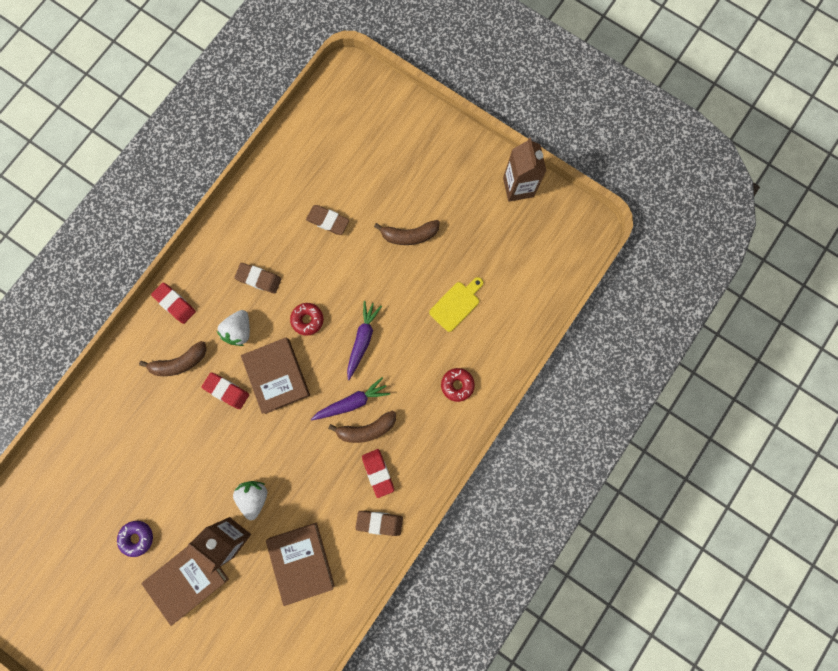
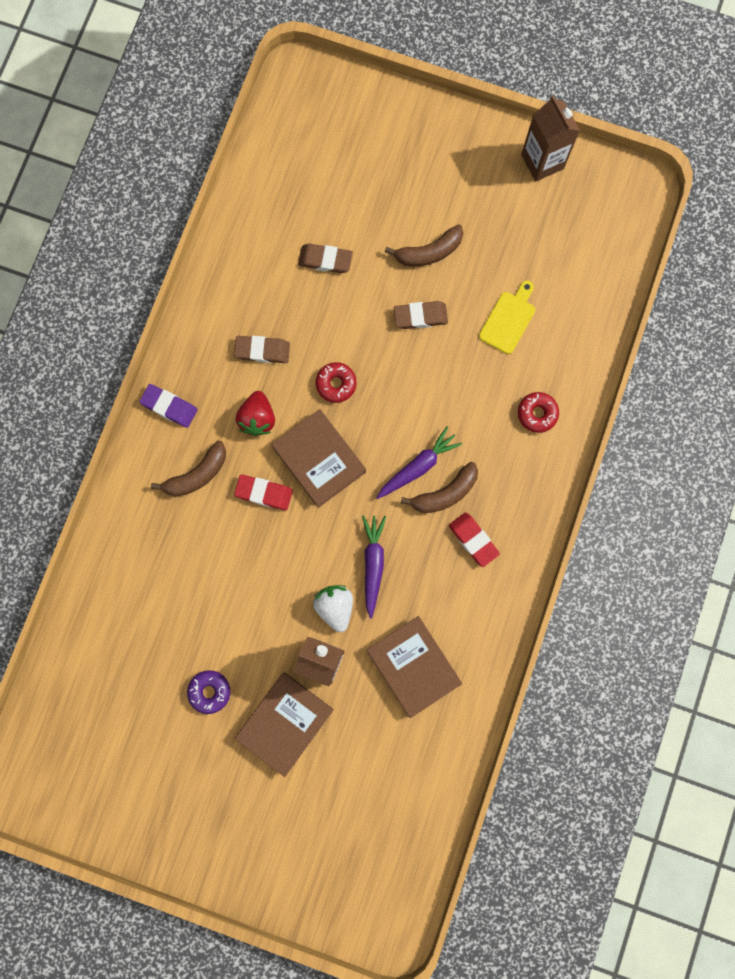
camera: 15 degrees left, 0 degrees up
red eraser [151,283,196,324] -> purple eraser [139,384,198,428]
white strawberry [217,310,250,346] -> red strawberry [236,391,275,436]
purple carrot [347,301,382,380] -> purple carrot moved to [362,515,386,618]
brown eraser [355,511,403,536] -> brown eraser moved to [394,301,448,329]

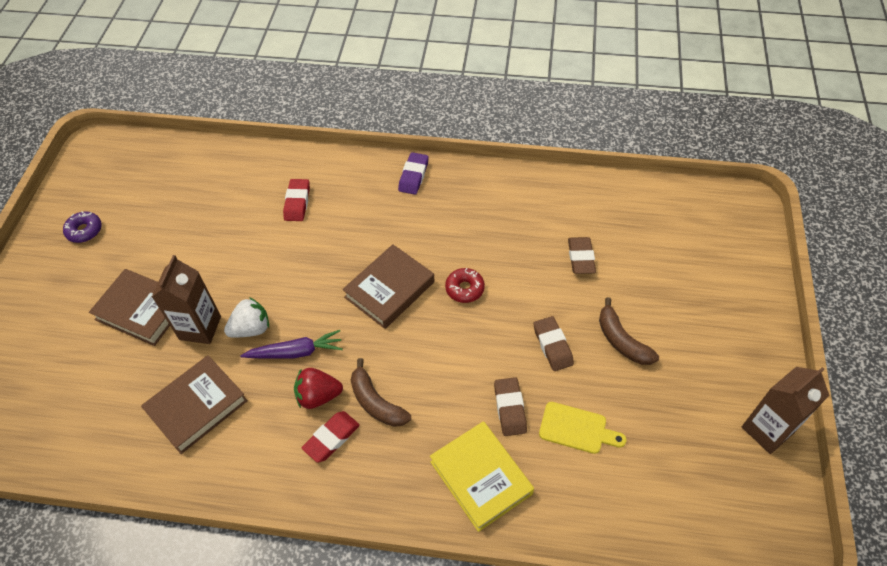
camera: 80 degrees right, 25 degrees down
brown banana [151,441,226,497] -> none
purple donut [187,670,230,714] -> purple donut moved to [63,211,102,243]
brown eraser [234,336,290,363] -> brown eraser moved to [494,377,527,436]
red eraser [234,475,293,510] -> red eraser moved to [283,179,310,221]
red strawberry [236,391,275,436] -> red strawberry moved to [294,368,343,409]
purple carrot [377,427,462,499] -> none
red donut [518,392,559,433] -> yellow book [430,421,534,532]

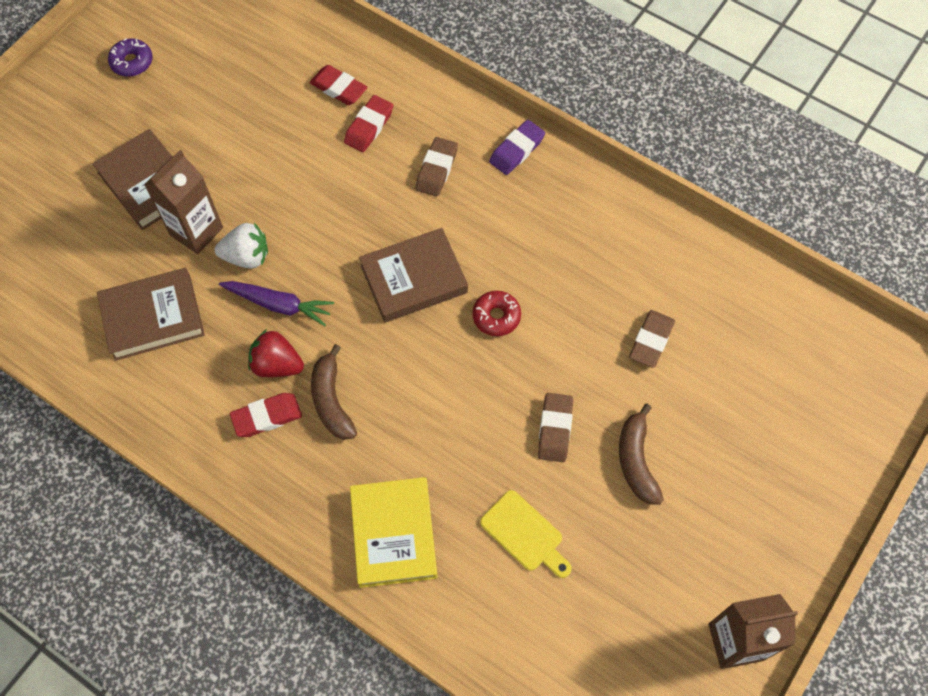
camera: 25 degrees right, 10 degrees up
brown eraser [494,377,527,436] -> brown eraser moved to [415,137,458,197]
none -> red eraser [310,65,368,105]

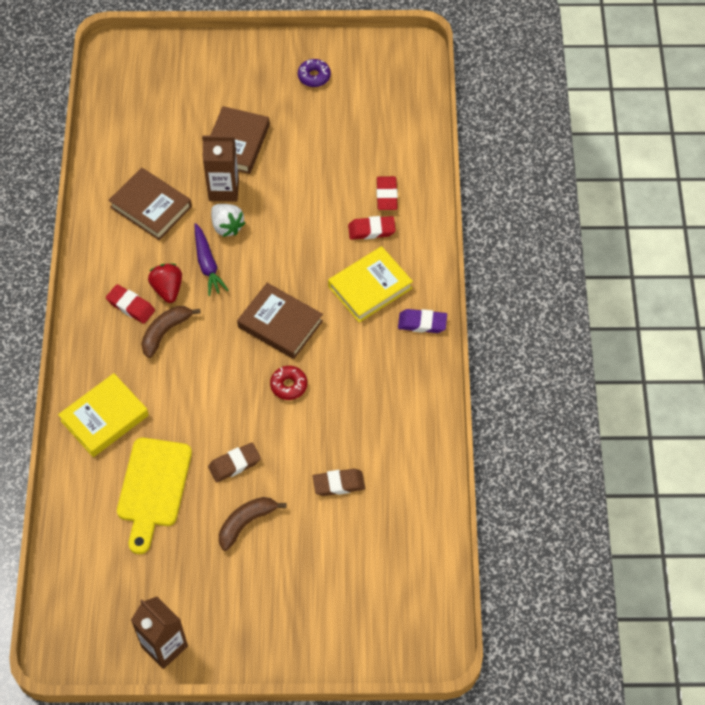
camera: 55 degrees right, 5 degrees down
brown eraser [415,137,458,197] -> yellow book [328,246,413,322]
yellow cutting board [480,490,572,578] -> yellow cutting board [117,438,192,554], size x1.66

